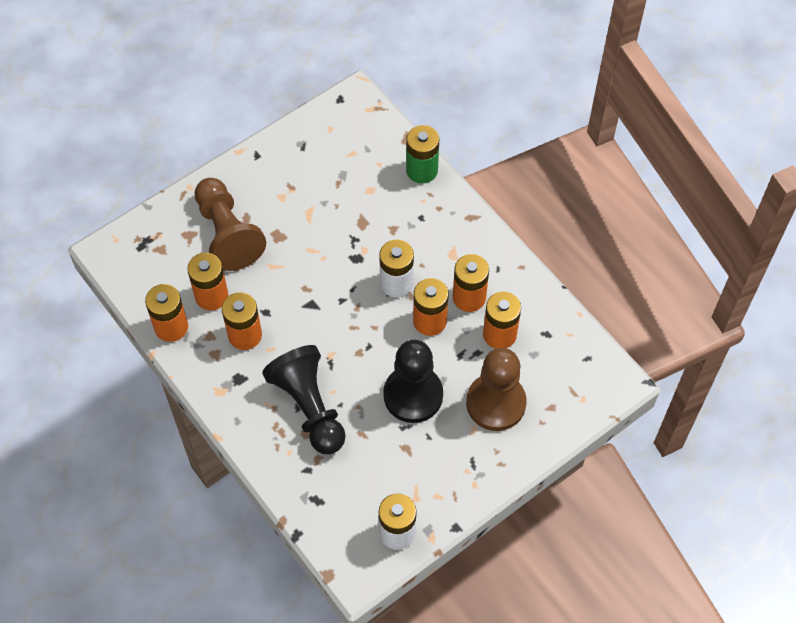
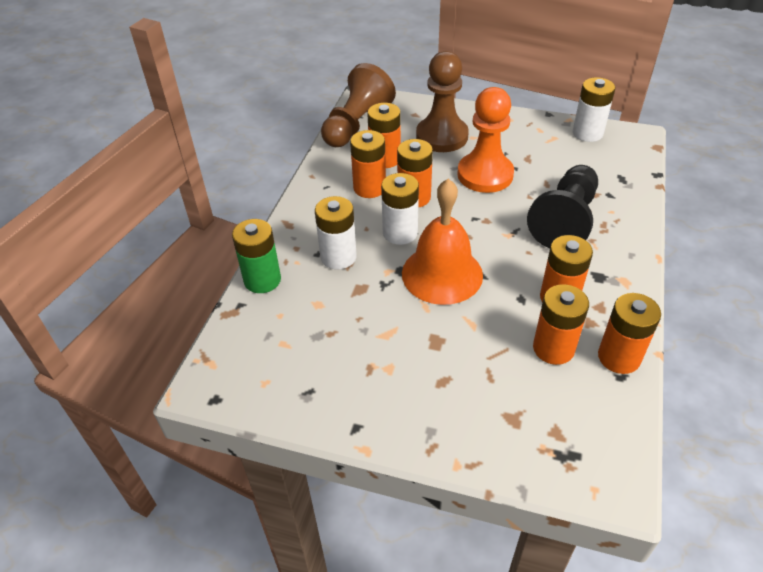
camera: 125 degrees left, 15 degrees down
brown pawn [195,178,266,271] -> brown pawn moved to [321,63,396,147]
black pawn [383,340,443,423] -> orange pawn [457,87,514,193]
none -> white battery [315,196,357,270]
none -> orange bell [402,179,483,305]

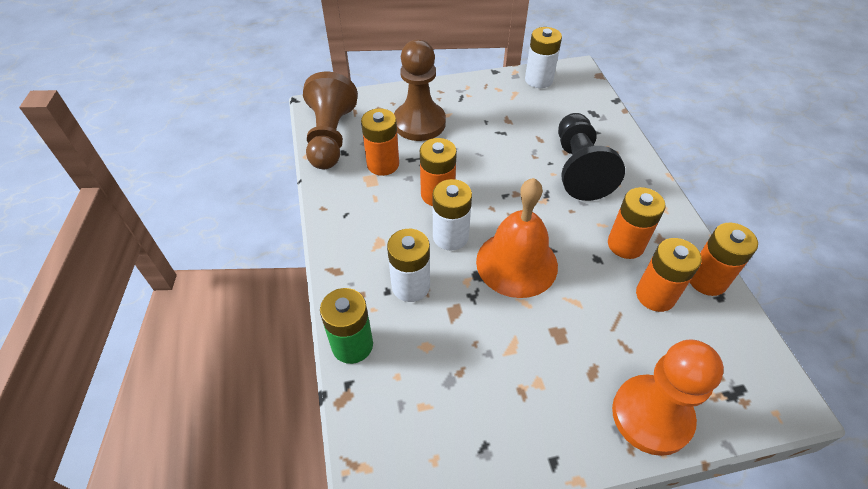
camera: 30 degrees left, 5 degrees up
orange battery [350,130,386,198] -> none
orange pawn [457,87,514,193] -> orange pawn moved to [612,339,724,456]

